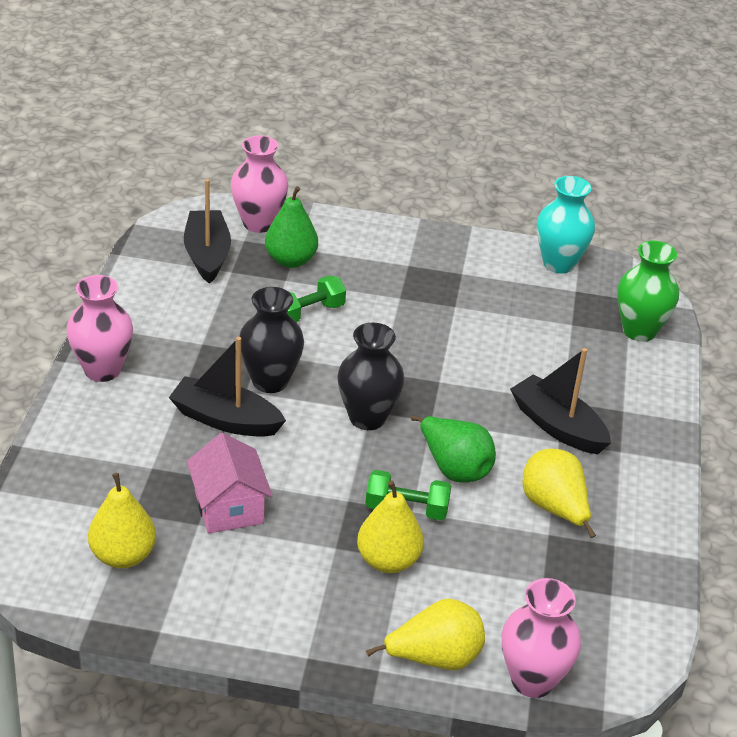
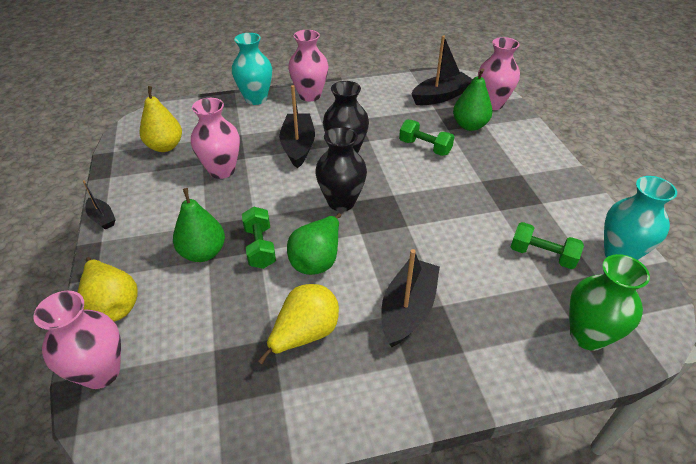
camera: 70 degrees right, 5 degrees up
pink house [187,433,273,534] -> pink vase [191,98,240,179]
yellow pear [357,480,424,573] -> green pear [173,188,225,262]
none -> black boat [83,180,116,230]
none -> turquoise vase [232,33,272,105]
none -> green dumbbell [511,222,584,269]

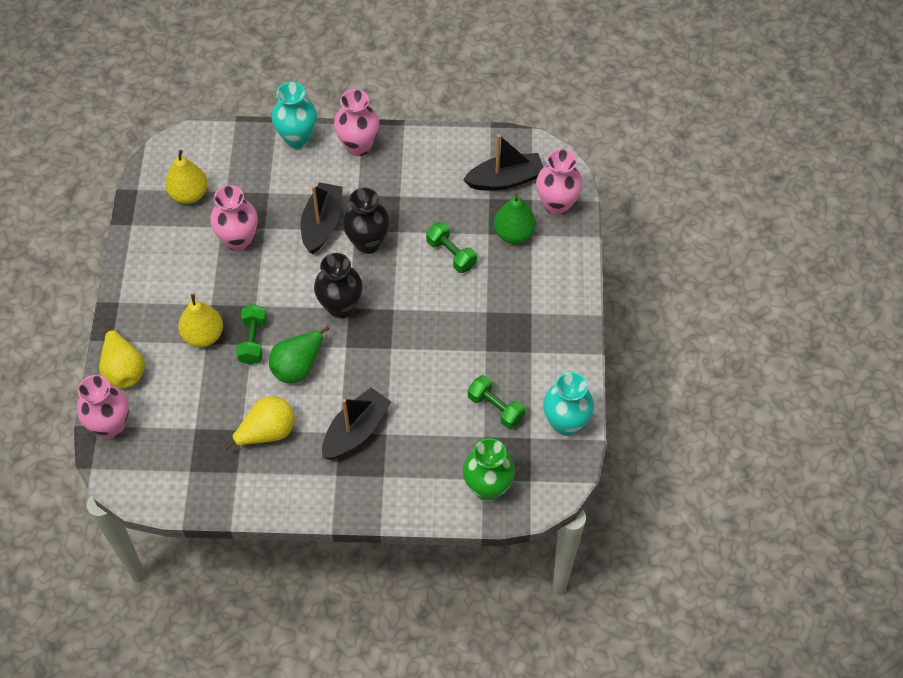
camera: 15 degrees right, 15 degrees up
black boat [83,180,116,230] -> none
green pear [173,188,225,262] -> yellow pear [178,294,223,347]

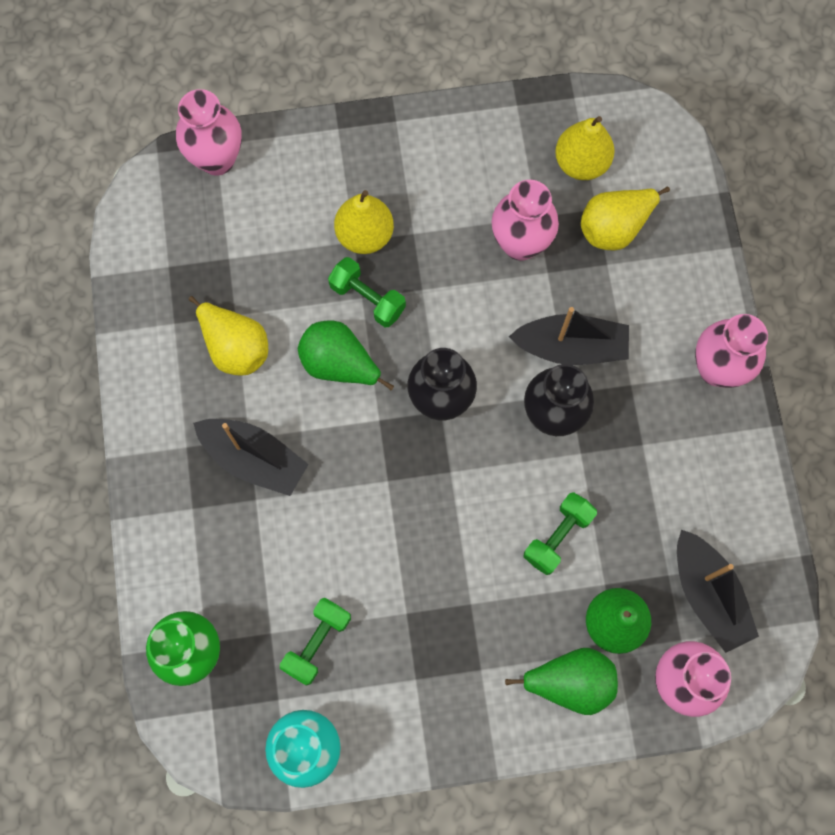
camera: 80 degrees right, 15 degrees up
yellow pear [99,324,145,389] -> yellow pear moved to [581,187,670,251]
green dumbbell [236,304,267,365] -> green dumbbell turned 45 degrees clockwise [328,257,406,327]
turquoise vase [272,82,317,149] -> none
none -> green pear [505,648,618,715]

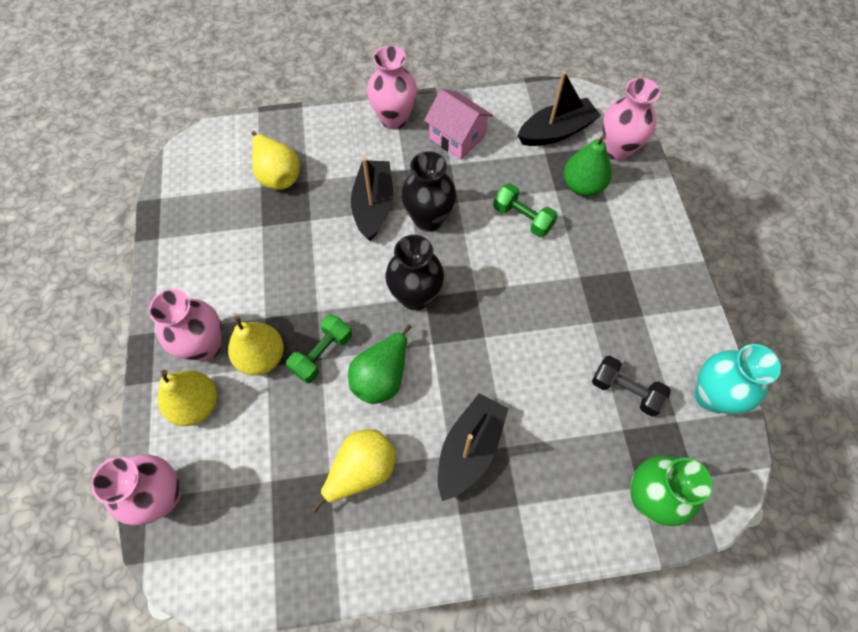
camera: 90 degrees left, 10 degrees down
green dumbbell [280,598,351,686] -> black dumbbell [592,356,671,417]
pink vase [492,180,559,261] -> pink vase moved to [149,289,222,361]
green pear [505,648,618,715] -> none
yellow pear [555,116,615,180] -> yellow pear moved to [158,370,217,426]
none -> pink house [424,89,493,160]

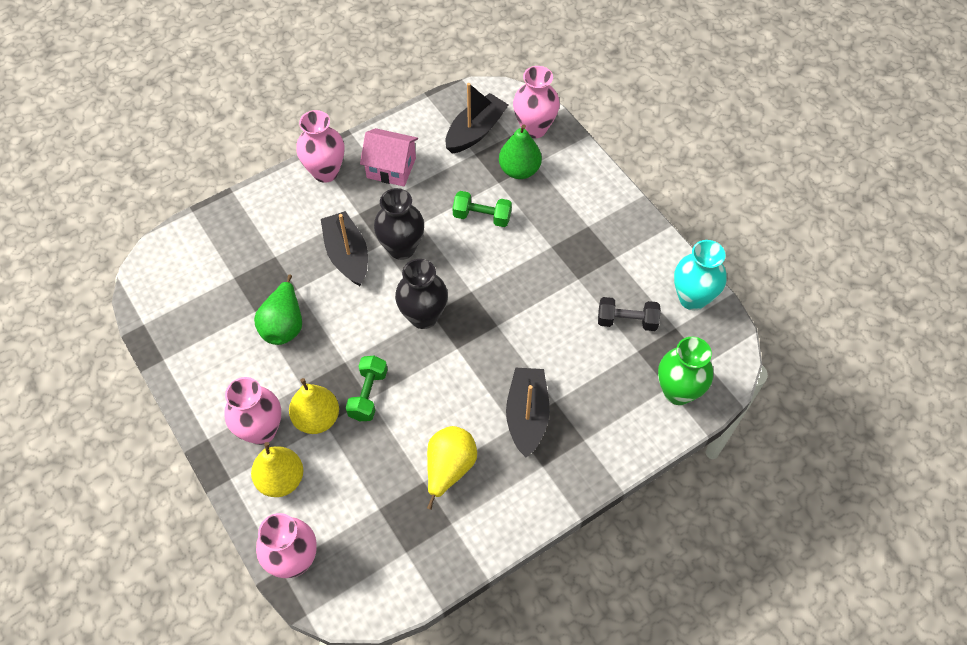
camera: 25 degrees left, 5 degrees down
yellow pear [251,131,300,190] -> none
green pear [348,324,411,404] -> green pear moved to [254,275,302,345]

